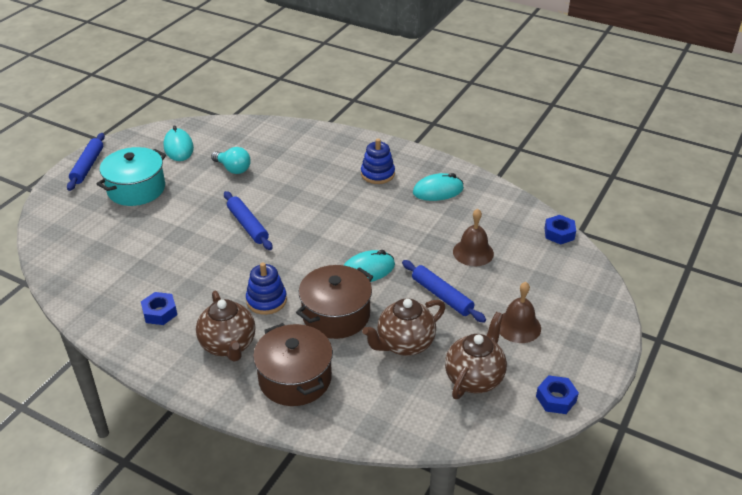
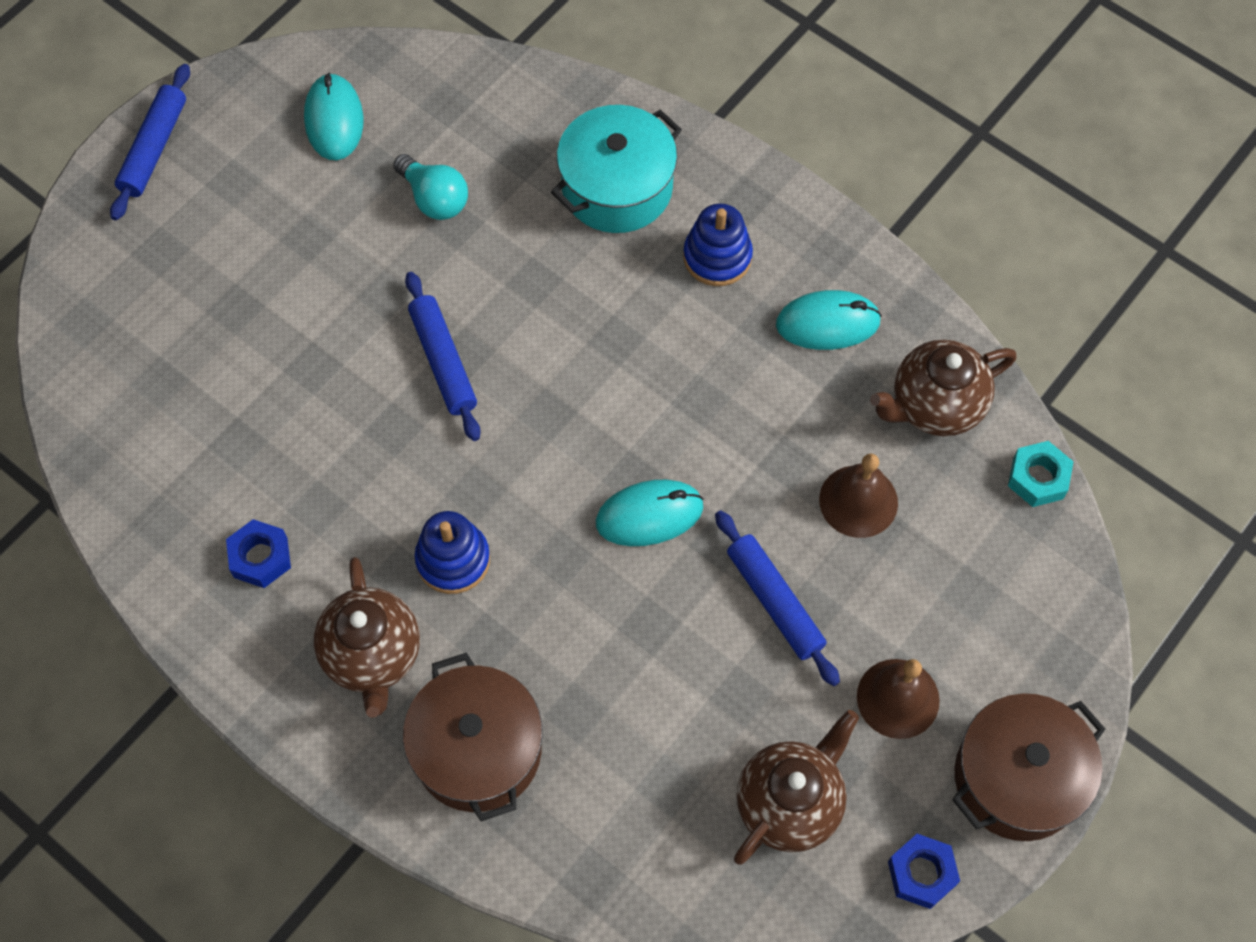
camera: 10 degrees right, 25 degrees up
turquoise pot [97,147,166,206] -> turquoise pot moved to [551,105,682,233]
brown pot [296,265,373,339] -> brown pot moved to [952,693,1105,841]
brown teapot [362,298,445,356] -> brown teapot moved to [870,340,1016,436]
blue nut [545,215,576,245] -> turquoise nut [1008,441,1074,507]

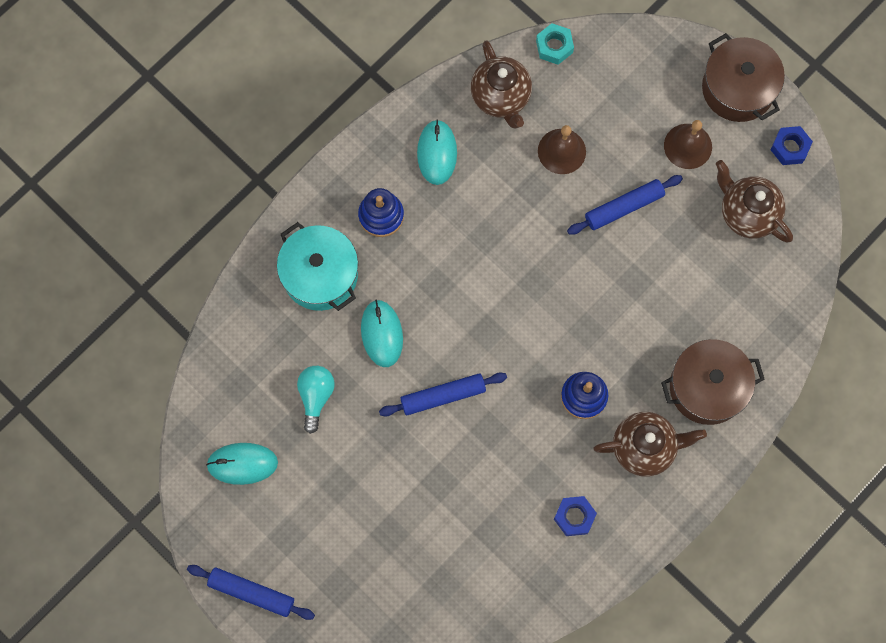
camera: 85 degrees left, 10 degrees up
turquoise light bulb [393,154,468,220] -> turquoise light bulb turned 45 degrees counterclockwise [297,366,335,434]
turquoise mouse [596,480,703,546] -> turquoise mouse moved to [361,299,403,367]

